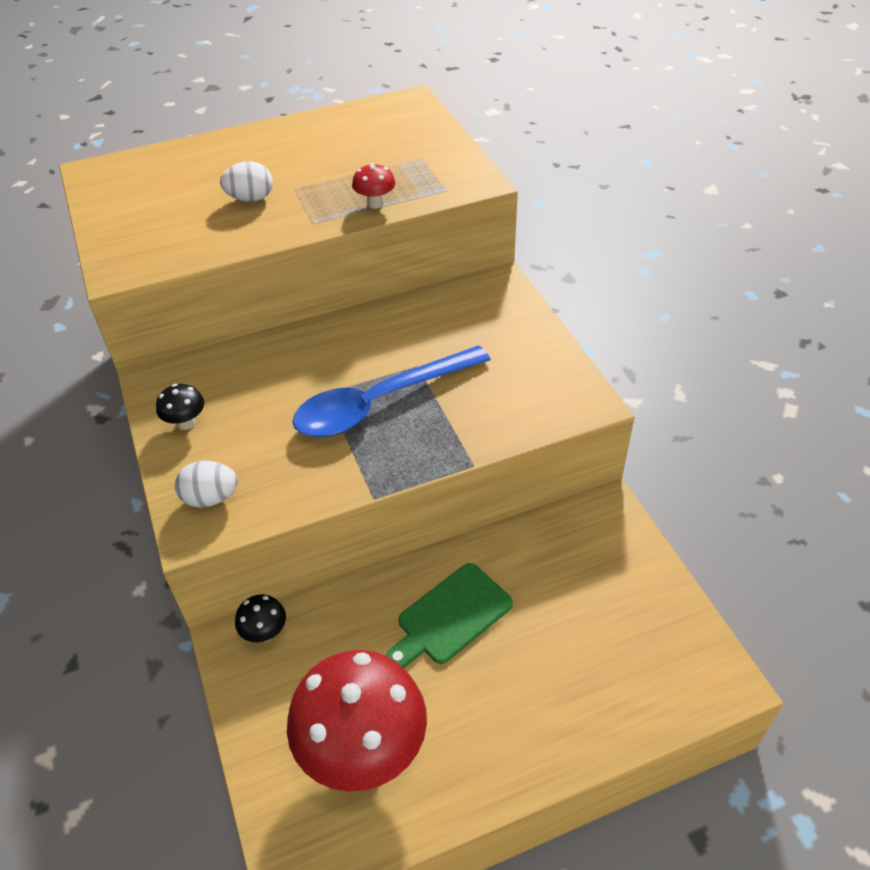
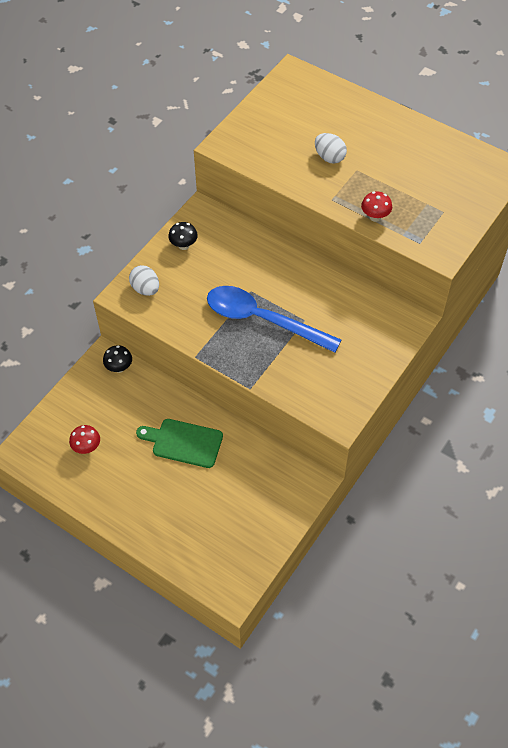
camera: 55 degrees right, 10 degrees up
red mushroom [287,650,427,792] -> red mushroom [69,425,100,454], size x0.42

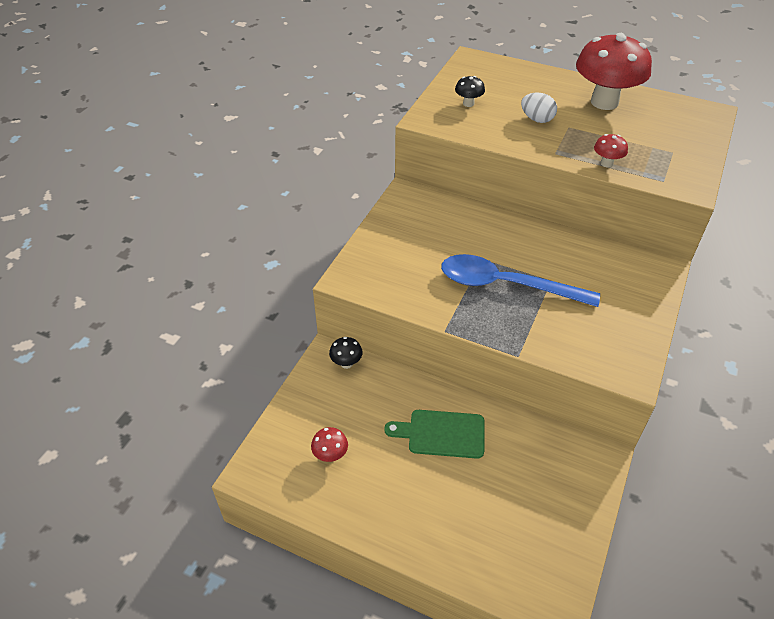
camera: 10 degrees left, 10 degrees down
white egg [129,265,159,296] -> none
black mushroom [168,222,198,250] -> black mushroom moved to [455,76,485,107]
none -> red mushroom [576,33,652,110]

